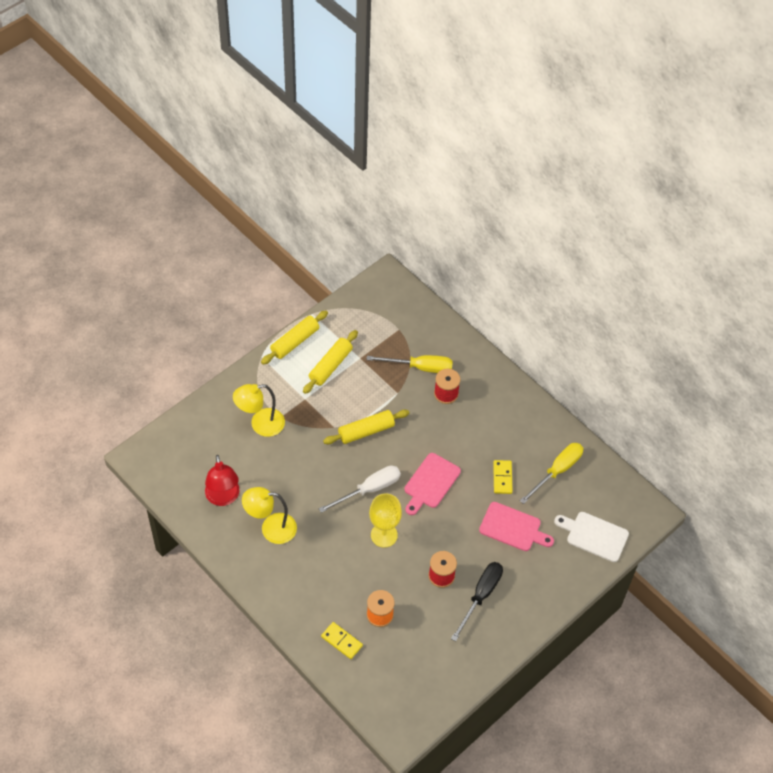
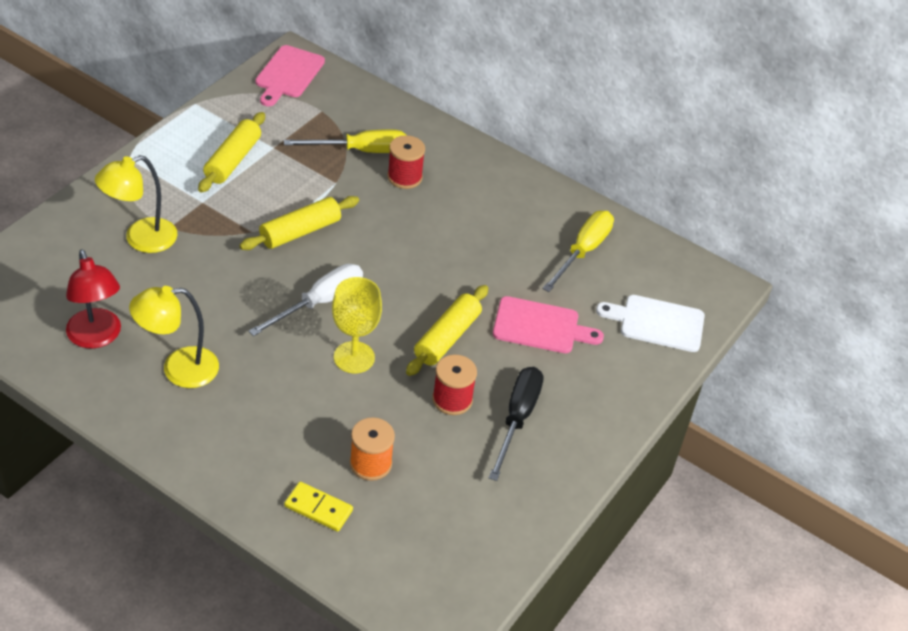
camera: 15 degrees left, 10 degrees down
yellow rolling pin [261,310,328,365] -> yellow rolling pin moved to [406,285,488,376]
pink cutting board [404,453,461,515] -> pink cutting board moved to [255,45,325,106]
yellow domino [493,460,513,494] -> none

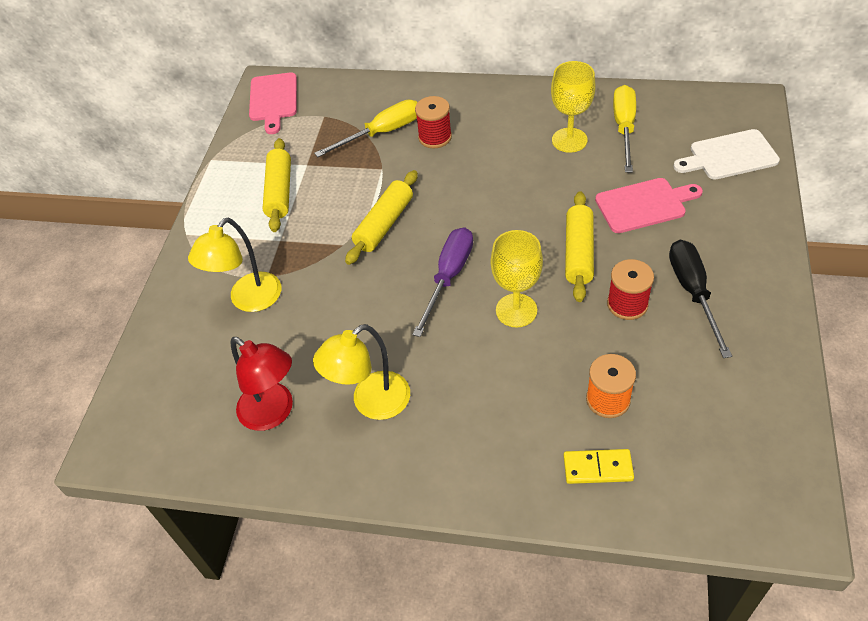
camera: 15 degrees left, 5 degrees up
white screwdriver [249,264,363,336] -> purple screwdriver [412,227,473,337]
none -> yellow goblet [551,61,596,153]

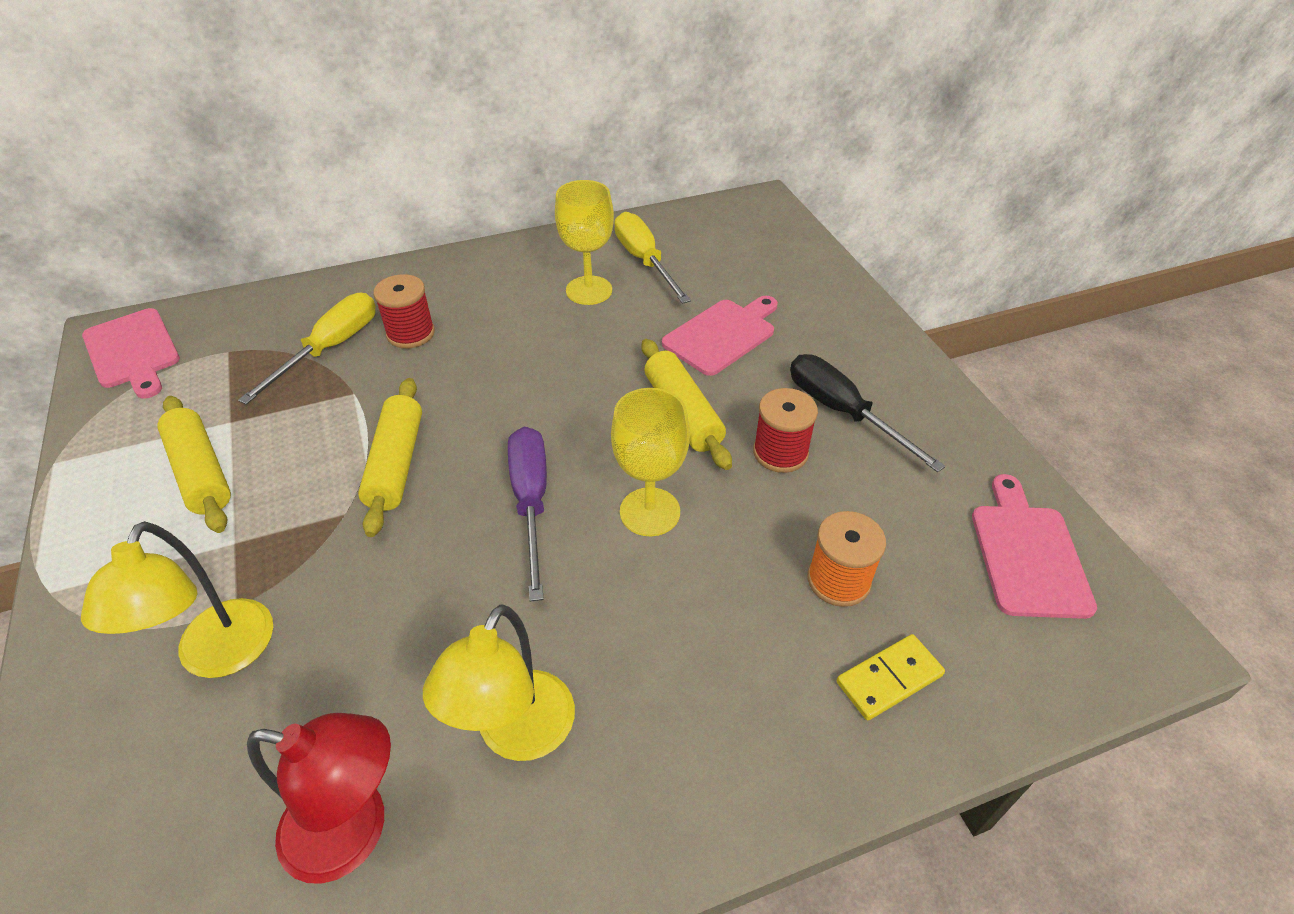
camera: 35 degrees left, 5 degrees down
white cutting board [673,129,780,180] -> none
none -> pink cutting board [972,474,1097,619]

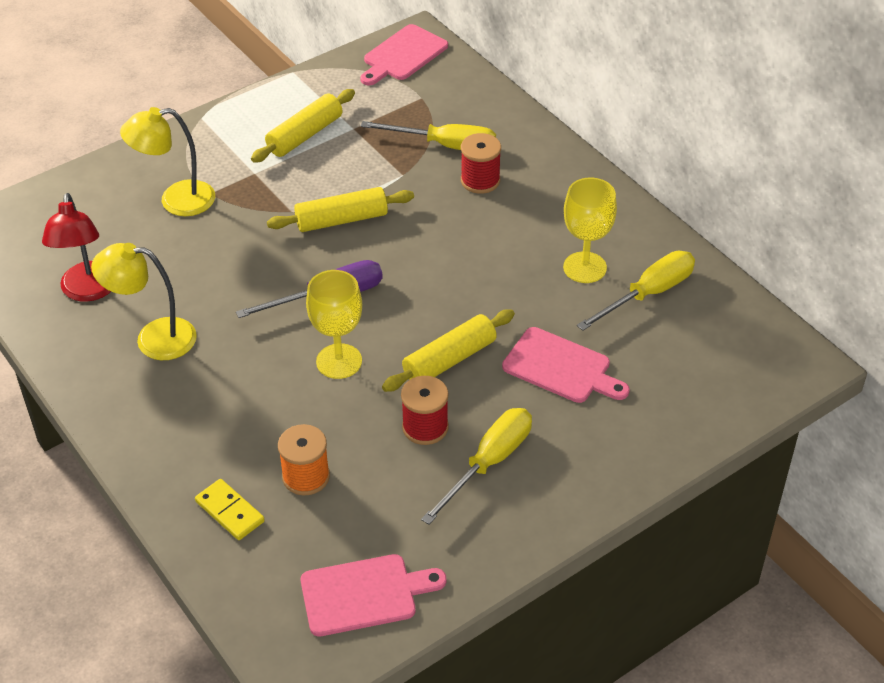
camera: 75 degrees right, 0 degrees up
black screwdriver [790,354,945,472] -> yellow screwdriver [421,408,532,525]

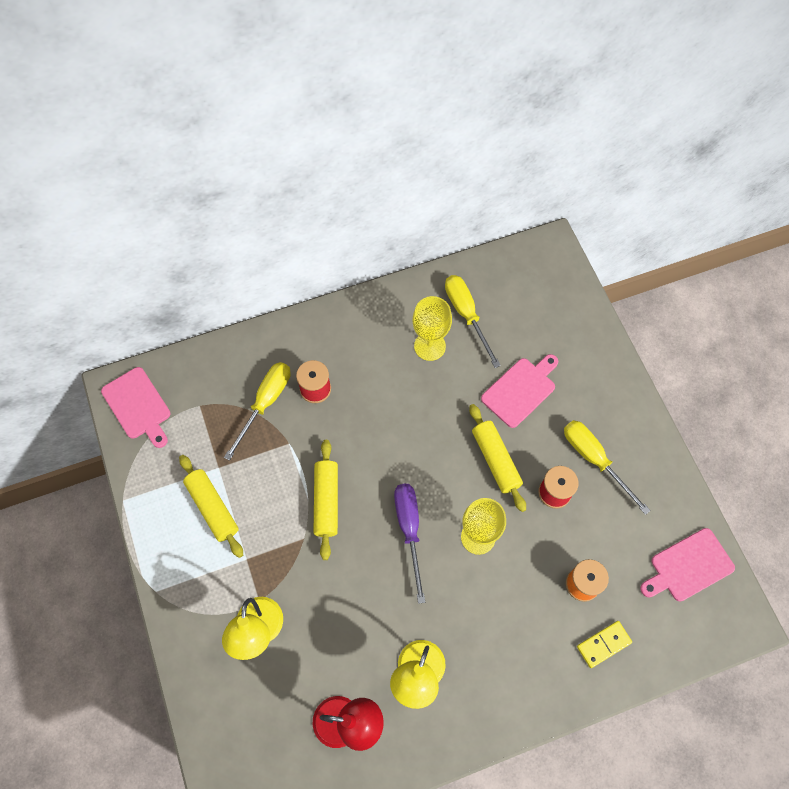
camera: 75 degrees left, 20 degrees up
pink cutting board [301,554,446,637] -> pink cutting board turned 120 degrees counterclockwise [640,528,735,602]

